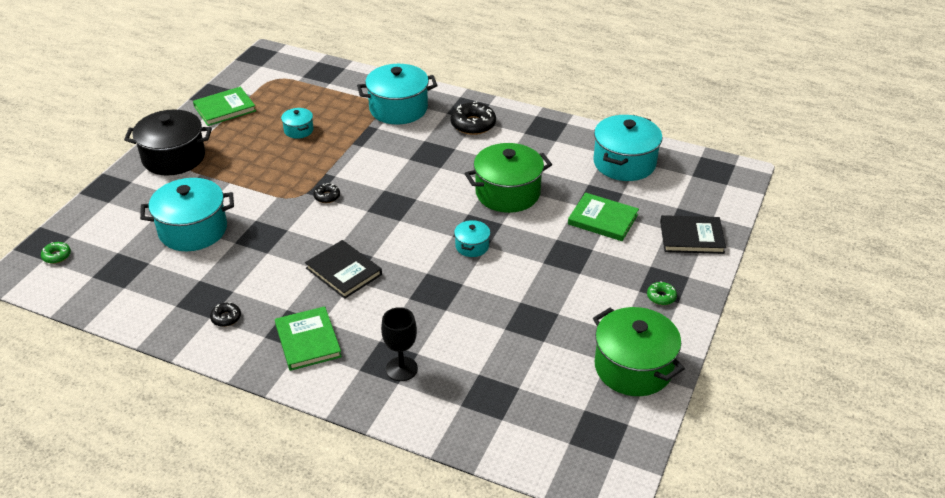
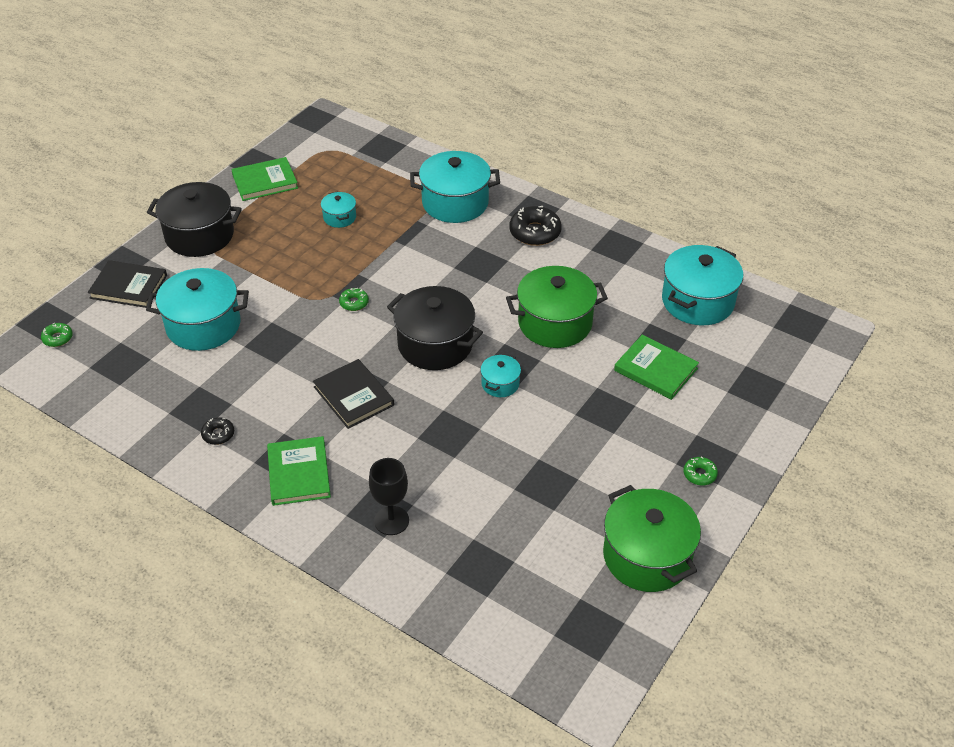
camera: 10 degrees right, 5 degrees up
black donut [313,183,340,203] -> green donut [339,288,369,311]
black book [660,215,726,254] -> black book moved to [88,260,167,308]
none -> black pot [387,286,483,370]

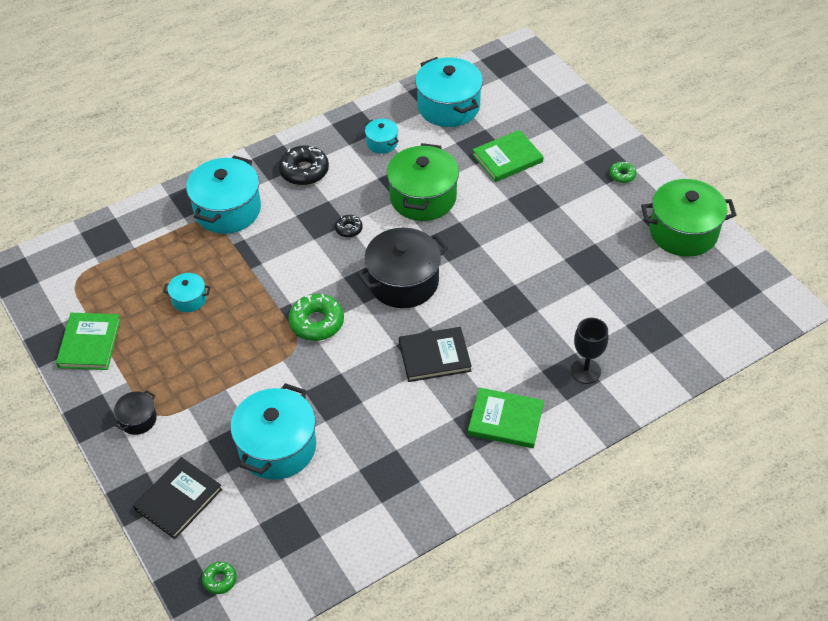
camera: 65 degrees left, 5 degrees up
black pot [147,182,242,257] -> black pot [114,390,157,435], size x0.49
black donut [201,417,234,445] -> black donut moved to [335,215,363,237]
green donut [339,288,369,311] -> green donut [289,294,344,341], size x1.87
turquoise pot [480,354,521,397] -> turquoise pot moved to [365,119,399,154]

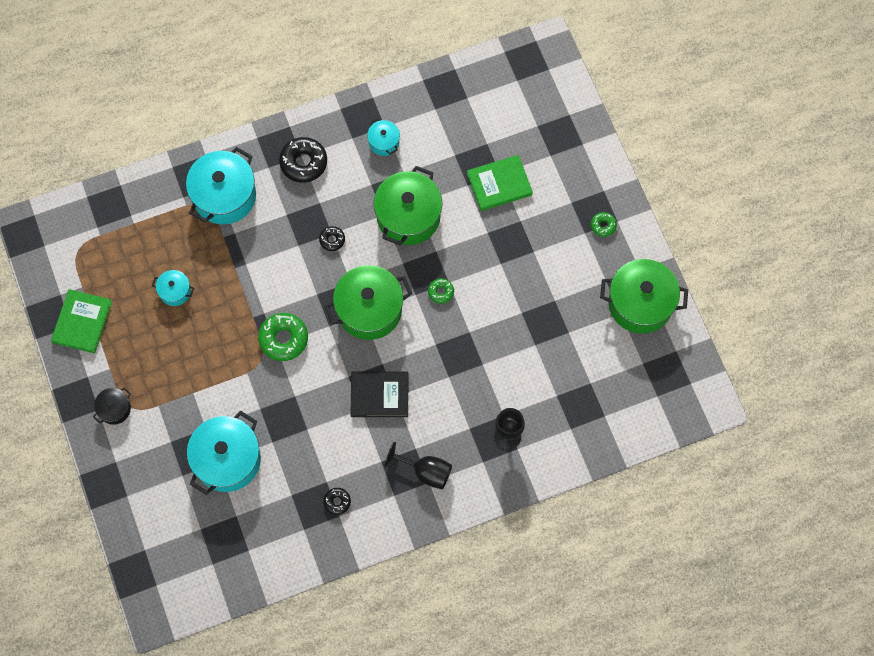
camera: 10 degrees right, 20 degrees up
black book [133,457,222,539] -> none
green donut [202,562,237,594] -> green donut moved to [428,278,454,304]
black pot [357,228,448,308] -> green pot [324,265,412,340]
turquoise pot [415,57,483,127] -> none
green book [468,387,544,448] -> black goblet [384,442,452,490]
none -> black donut [323,488,351,515]

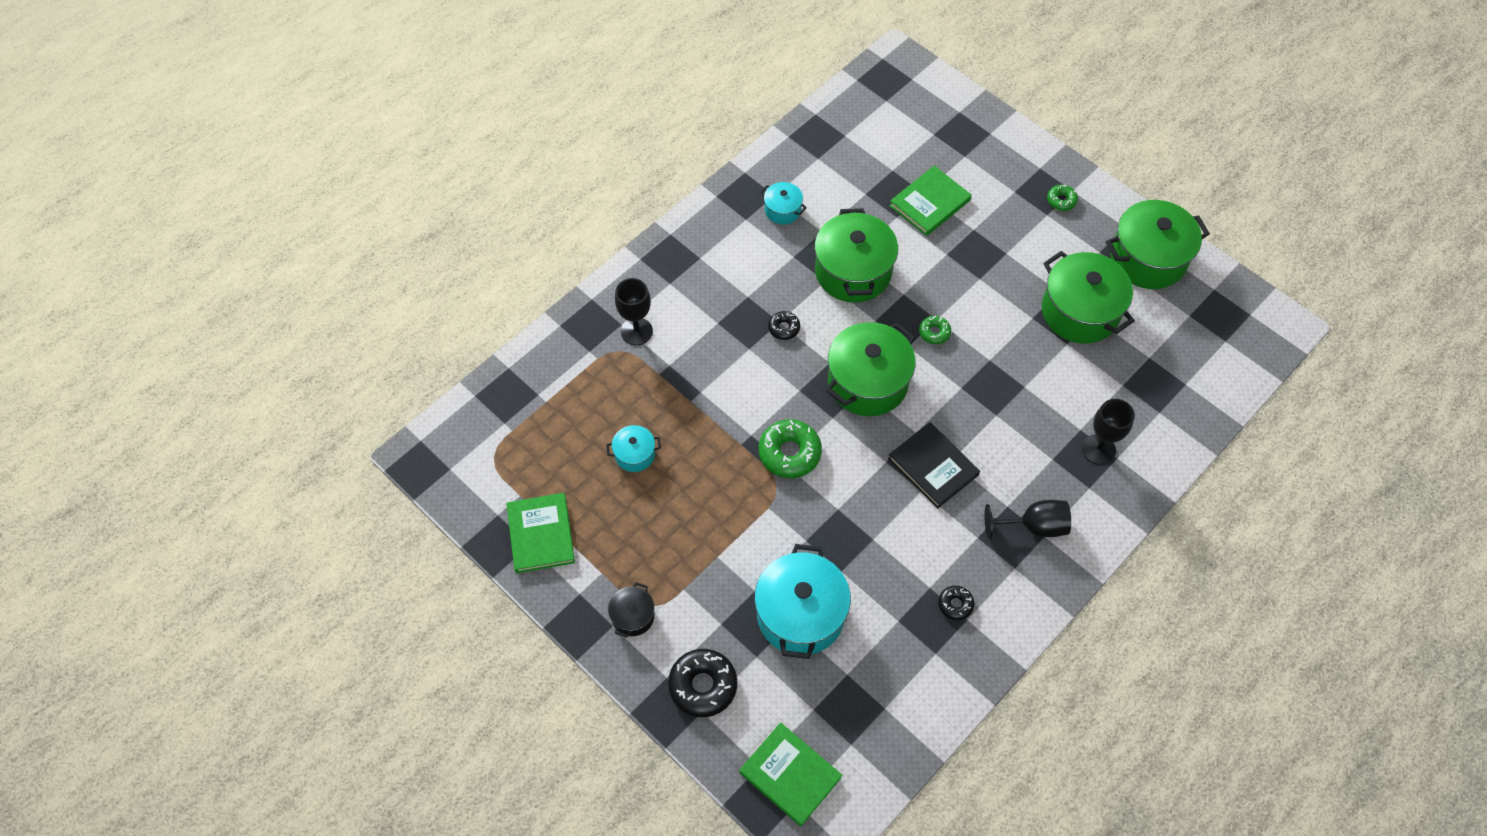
camera: 25 degrees left, 10 degrees down
turquoise pot [186,147,256,224] -> black goblet [615,278,653,345]
black donut [279,137,327,183] -> black donut moved to [668,649,737,717]
black book [350,372,408,417] -> black book turned 75 degrees clockwise [888,422,980,509]
none -> green book [739,723,842,826]
none -> green pot [1042,251,1135,344]

